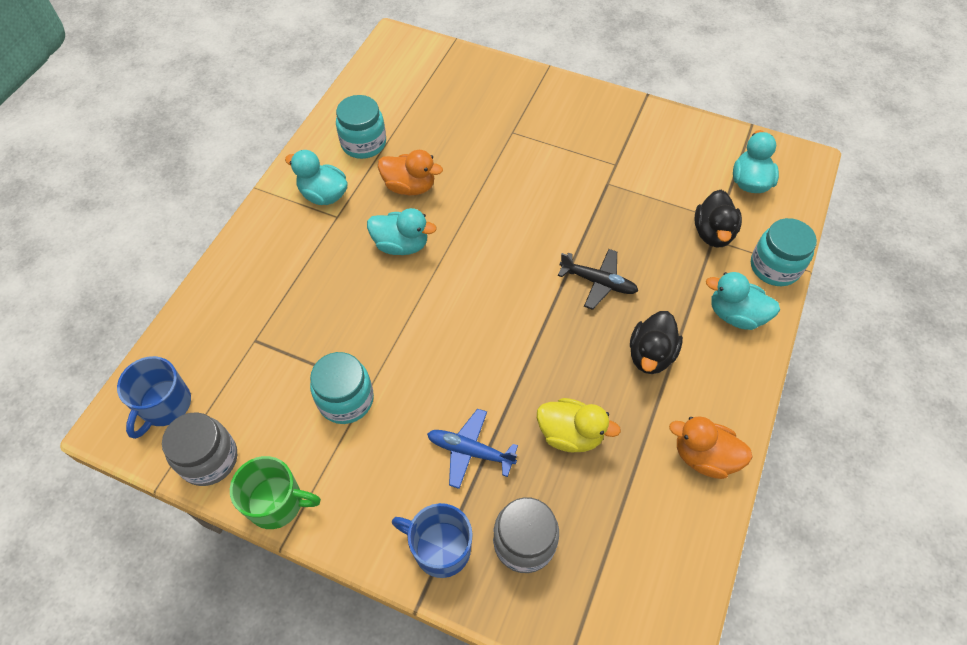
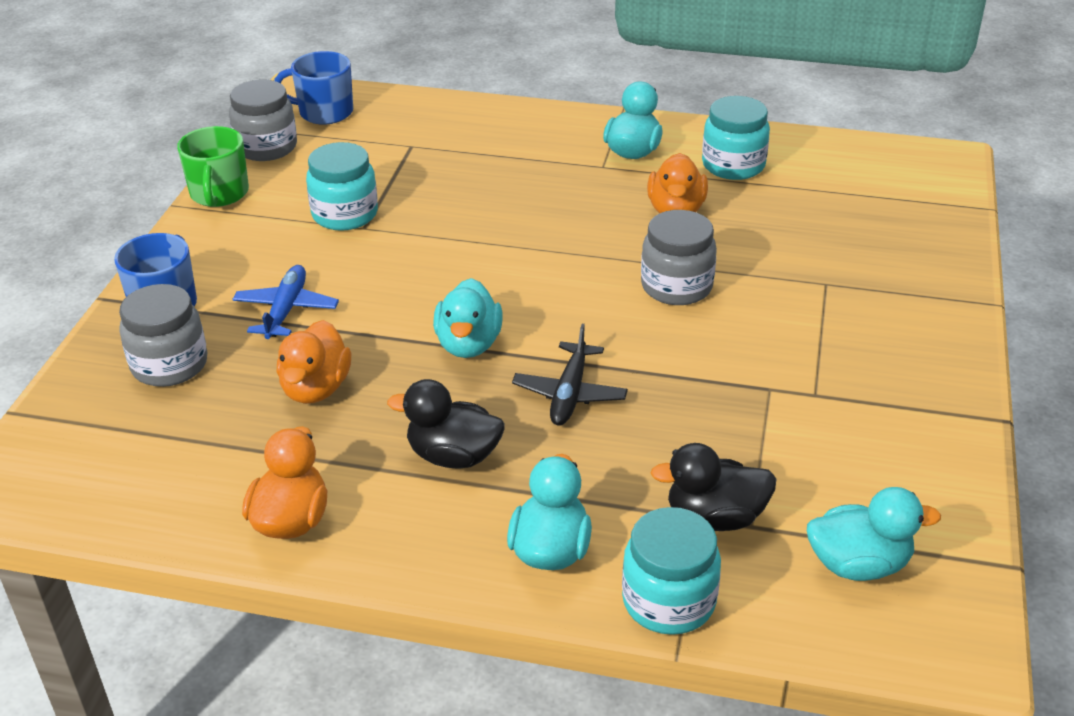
camera: 80 degrees right, 20 degrees down
turquoise duck [367,208,437,255] -> turquoise duck moved to [433,278,503,358]
yellow duck [537,398,621,453] -> orange duck [277,320,351,404]
none -> grey jar [641,210,717,305]

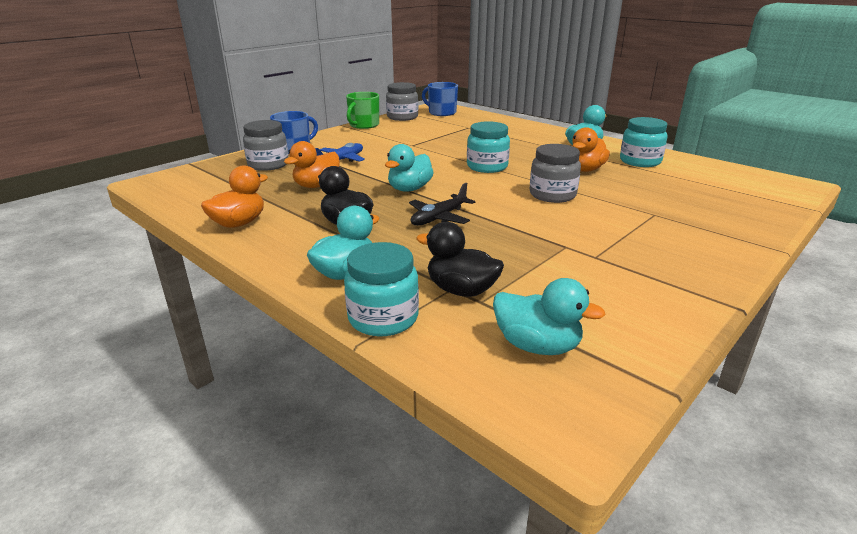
camera: 30 degrees right, 10 degrees down
turquoise jar [306,142,378,231] -> turquoise jar moved to [467,121,510,173]

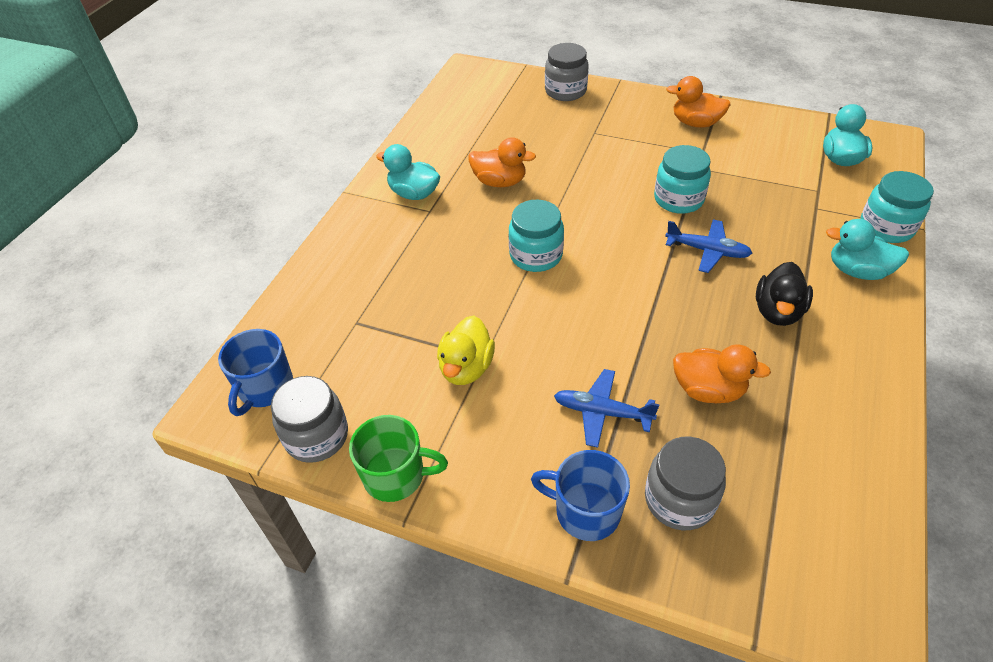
camera: 110 degrees left, 20 degrees up
orange duck [201,166,268,228] -> orange duck moved to [666,76,731,128]
turquoise duck [385,144,434,192] -> none
black plane [409,183,475,226] -> blue plane [665,219,753,273]
black duck [416,222,504,297] -> none
grey jar [530,144,581,203] -> grey jar moved to [545,43,589,101]
turquoise jar [620,117,667,167] -> turquoise jar moved to [654,145,711,214]
none -> yellow duck [437,316,495,385]

